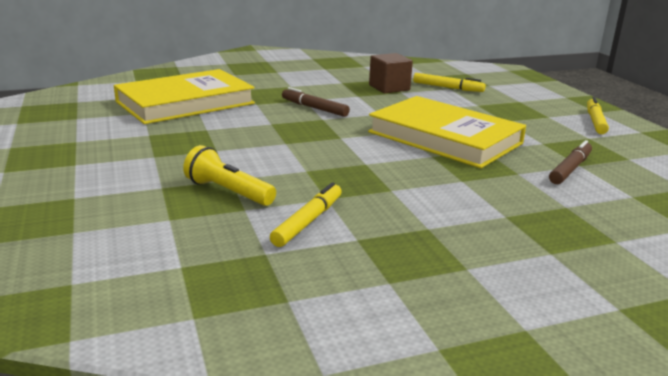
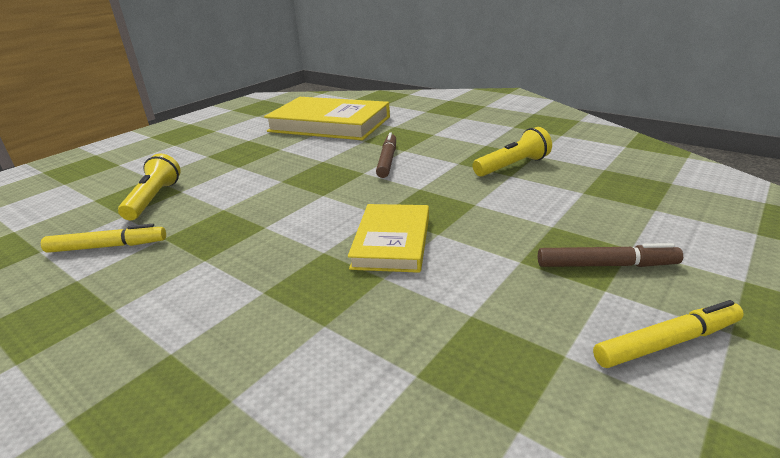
camera: 60 degrees right, 5 degrees up
yellow book [368,96,526,168] -> yellow book [348,204,429,273], size x0.58
brown cube [369,53,413,93] -> yellow flashlight [473,127,552,177]
yellow marker [413,73,486,92] -> none
brown marker [549,140,592,184] -> brown marker moved to [538,243,683,267]

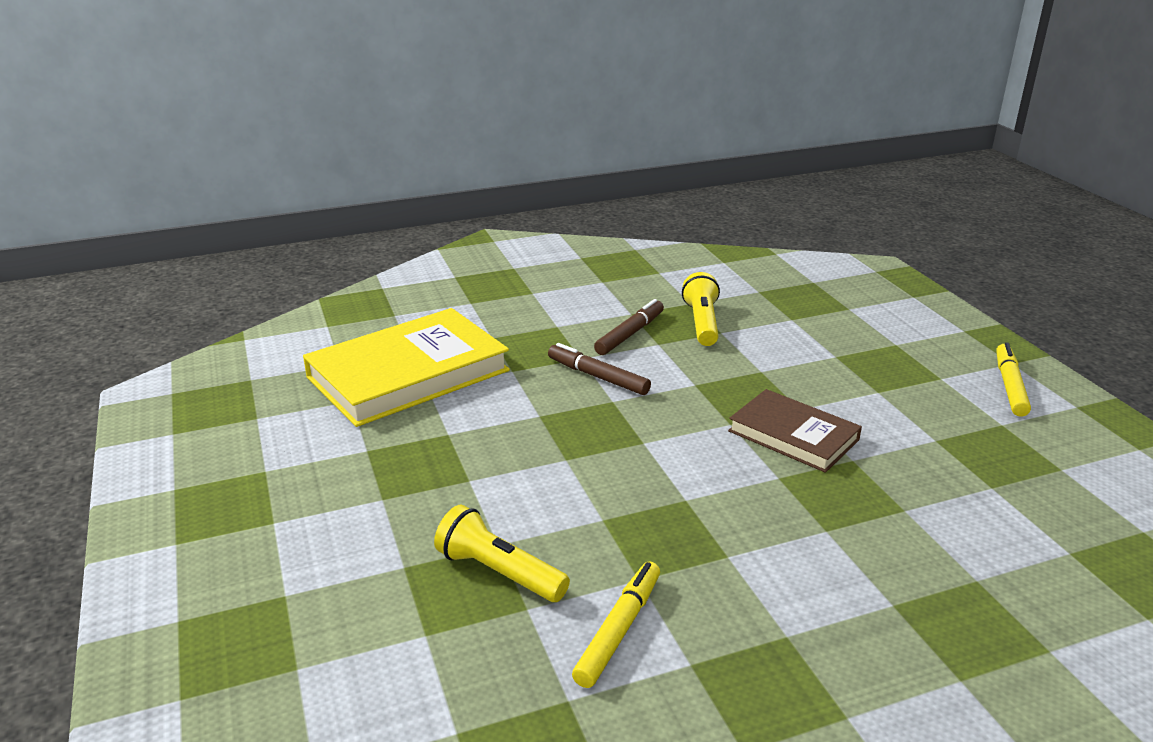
camera: 60 degrees left, 0 degrees up
yellow book [348,204,429,273] -> brown book [728,389,862,473]
brown marker [538,243,683,267] -> brown marker moved to [594,299,664,355]

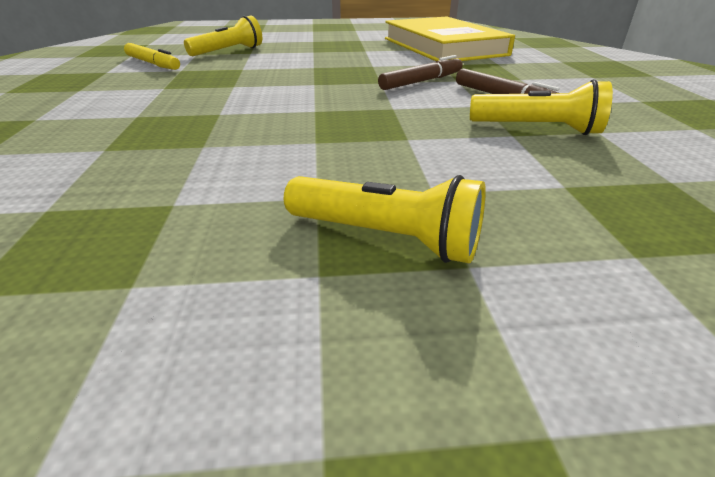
camera: 105 degrees right, 5 degrees up
brown book [728,389,862,473] -> none
yellow marker [996,342,1031,417] -> none
none -> yellow flashlight [284,175,486,263]

